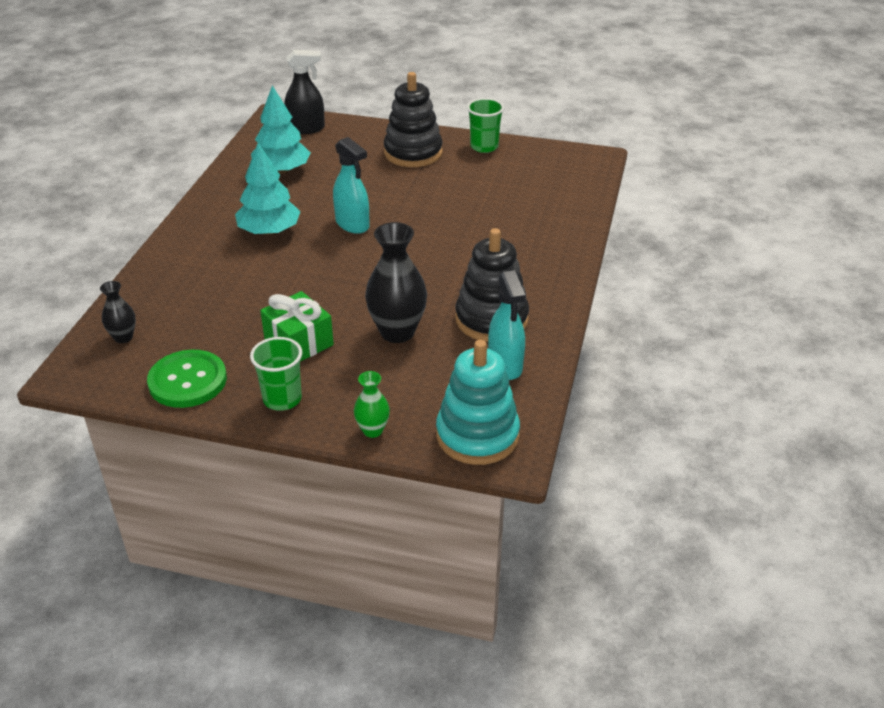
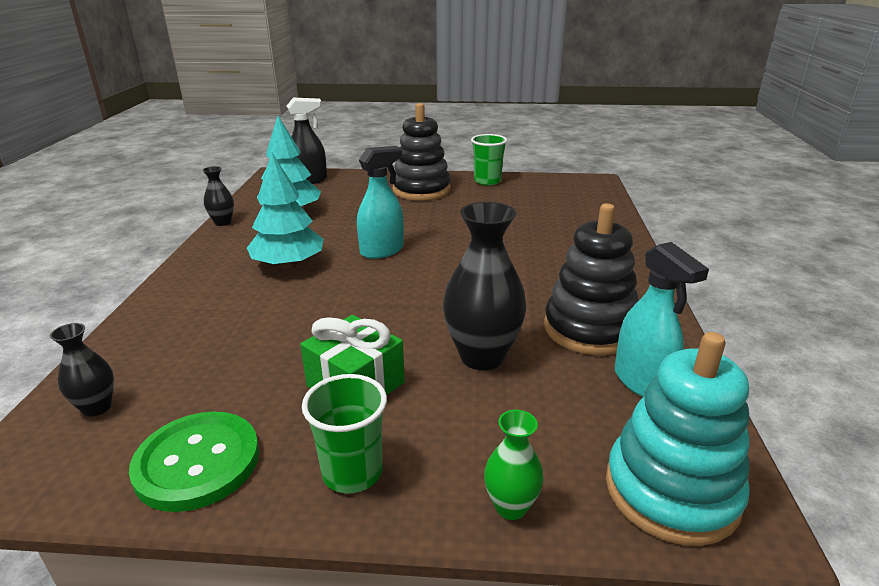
camera: 10 degrees left, 10 degrees down
turquoise spray bottle [333,137,370,234] -> turquoise spray bottle turned 75 degrees counterclockwise [357,146,404,259]
none -> black vase [202,166,234,226]

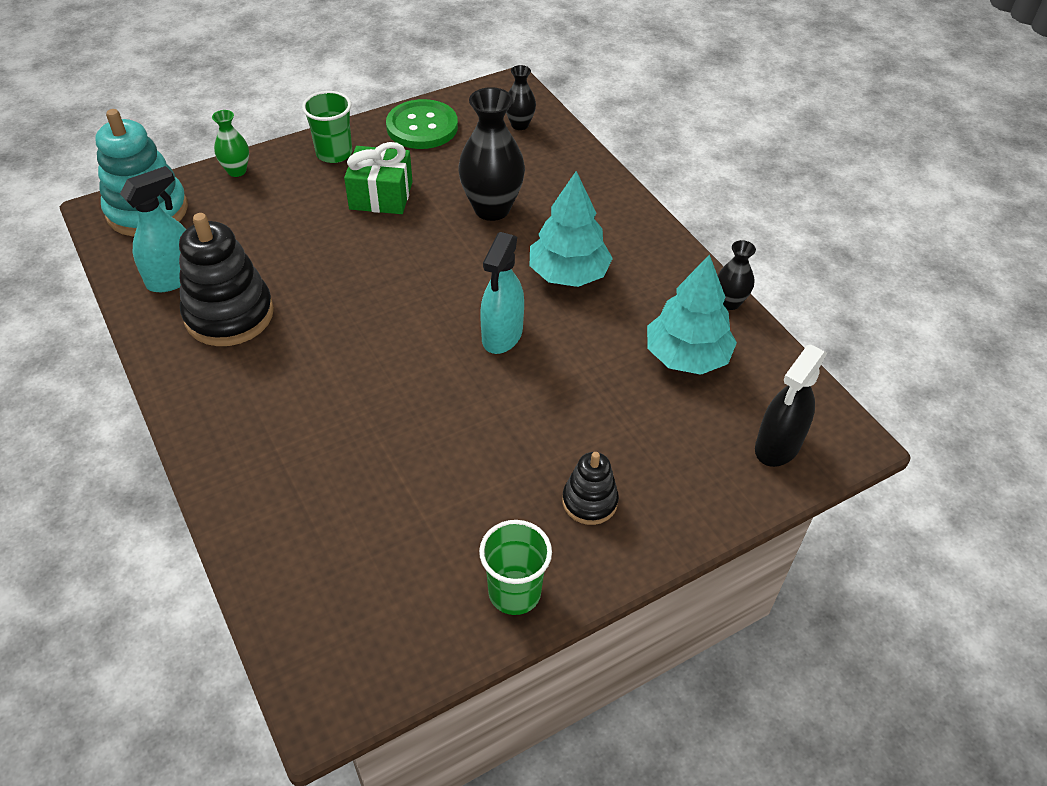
camera: 145 degrees right, 20 degrees up
black stacking toy [392,103,451,201] -> black stacking toy [562,452,619,525], size x0.55
black vase [443,202,526,370] -> black vase moved to [458,87,525,221]
turquoise spray bottle [615,242,709,397] -> turquoise spray bottle turned 105 degrees clockwise [120,166,186,292]

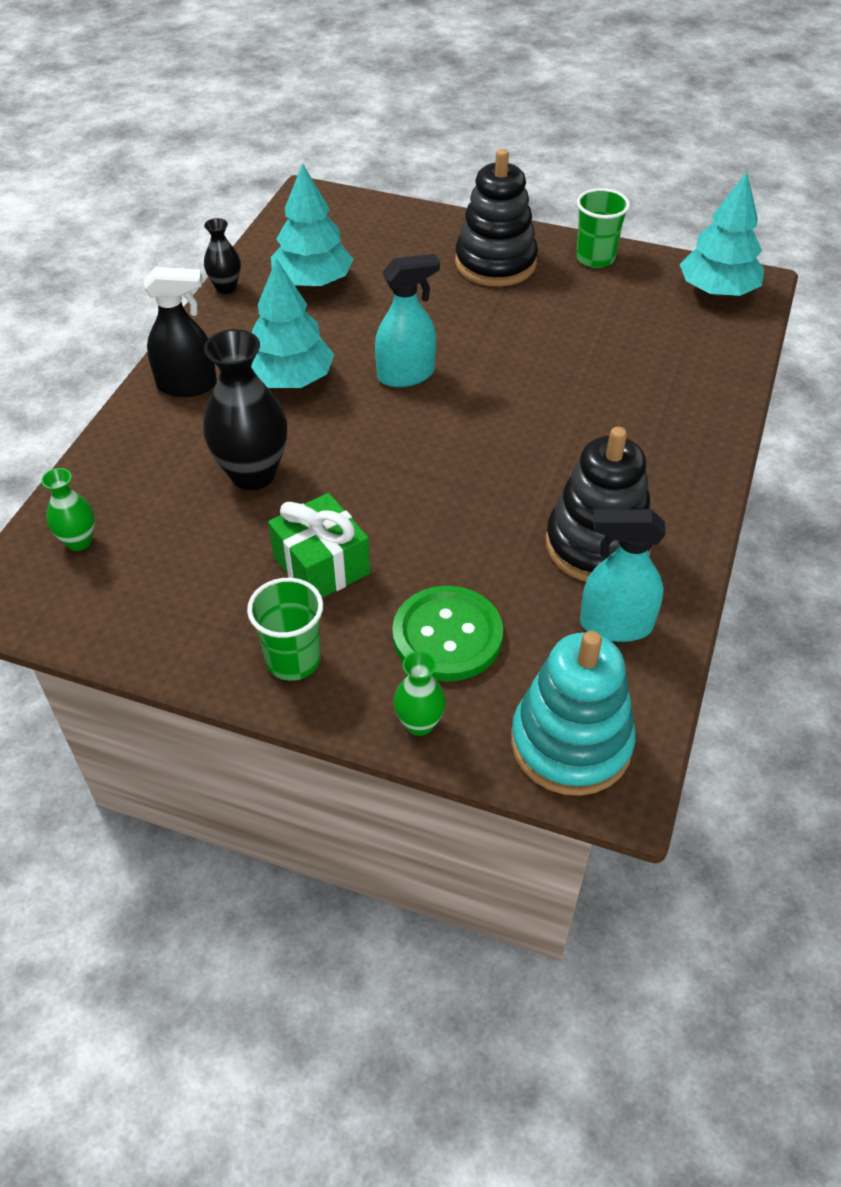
camera: 130 degrees left, 0 degrees up
green button [386,99,458,149] -> green button moved to [392,586,503,681]
black vase [506,65,536,130] -> green vase [41,468,95,551]
black stacking toy [562,452,619,525] -> black stacking toy [455,149,538,287], size x1.83
black spray bottle [755,344,827,467] -> black spray bottle moved to [144,267,217,397]
none -> turquoise tree [680,172,764,296]

